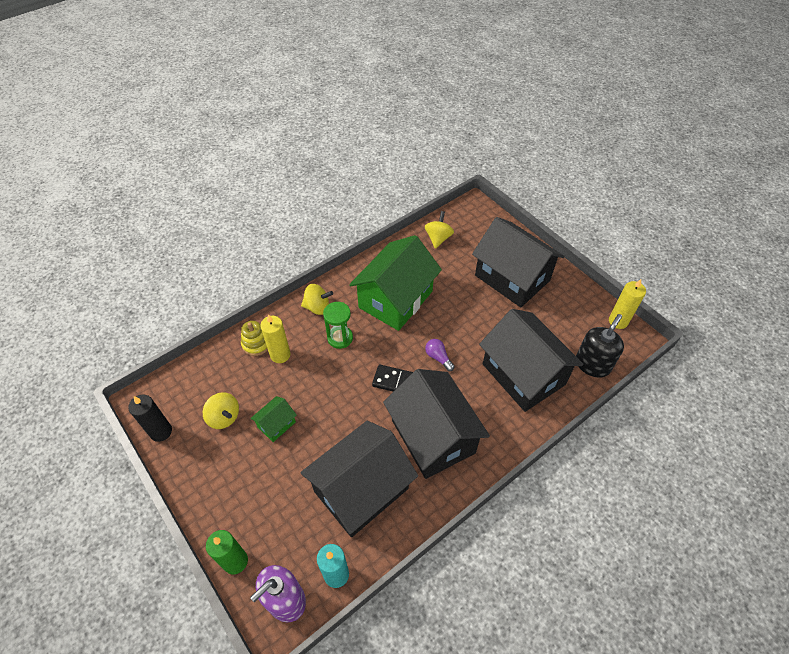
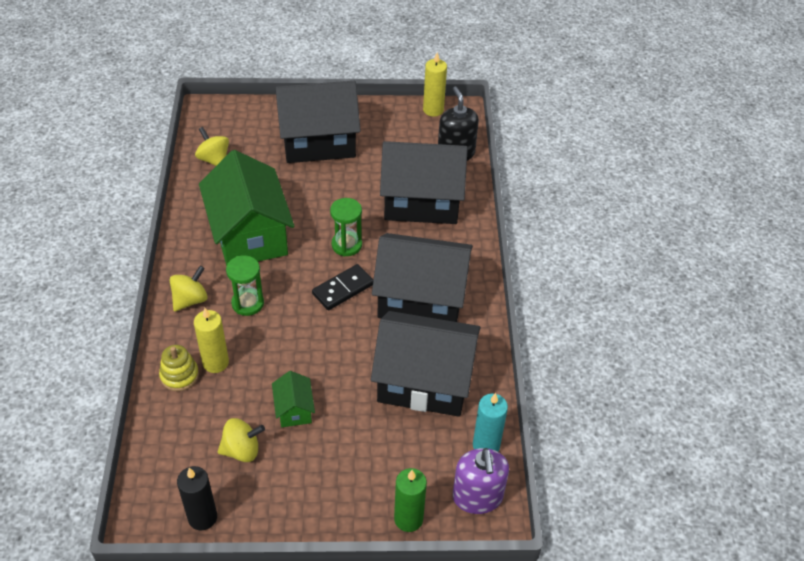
camera: 55 degrees left, 5 degrees down
black house [300,421,418,537] -> black house turned 75 degrees counterclockwise [371,311,480,417]
purple light bulb [425,339,455,371] -> green hourglass [330,198,362,257]

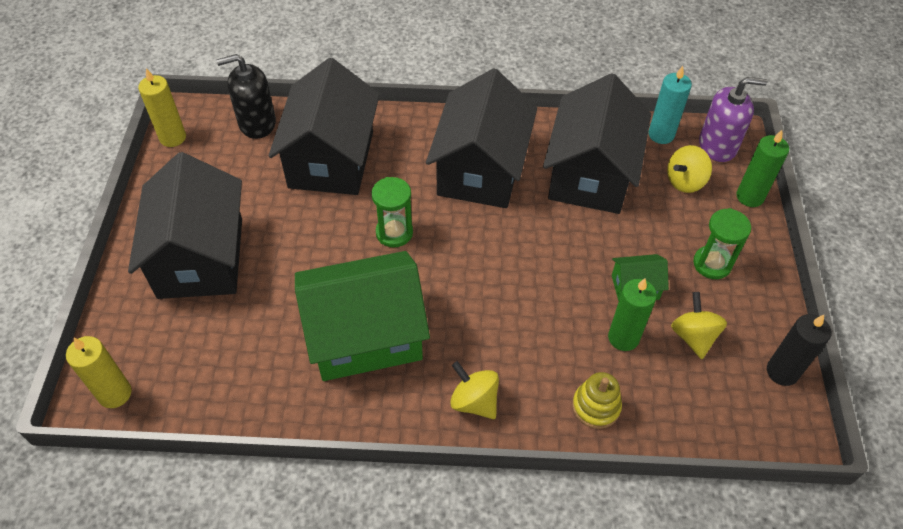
camera: 85 degrees left, 5 degrees up
yellow candle [194,308,229,373] -> yellow candle moved to [66,336,132,408]
yellow spinning top [195,127,229,166] -> yellow spinning top moved to [667,145,712,193]
green hourglass [226,255,264,316] -> green hourglass moved to [693,208,751,279]
black domino [312,264,373,310] -> none
none -> green candle [608,278,657,351]

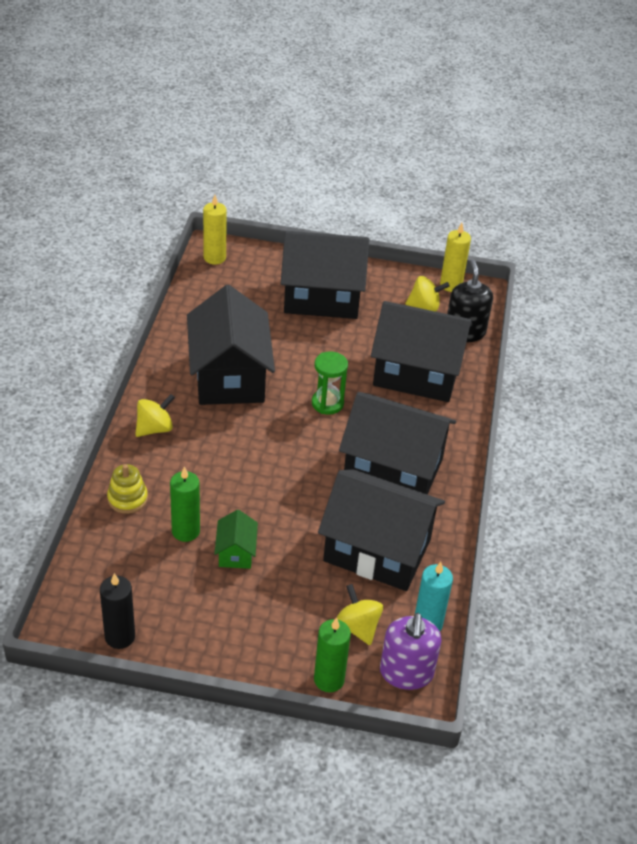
camera: 95 degrees right, 10 degrees down
green house [295,251,430,381] -> black house [187,285,275,405]
yellow spinning top [671,292,727,359] -> yellow spinning top moved to [405,276,450,312]
green hourglass [693,208,751,279] -> none

